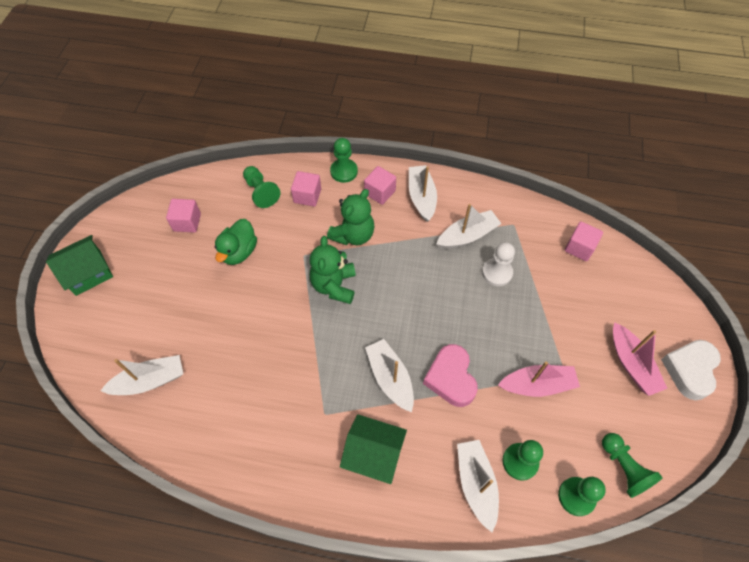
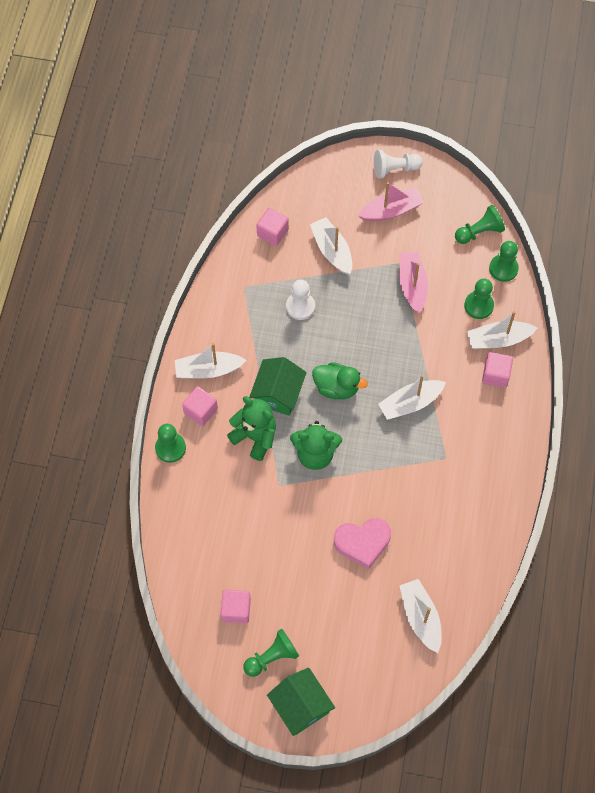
camera: 90 degrees left, 5 degrees up
green duck [214,219,257,265] -> green duck moved to [312,362,368,399]
green pawn [243,166,280,208] -> green pawn moved to [243,629,299,677]
pink cube [291,171,321,207] -> pink cube moved to [482,352,513,388]
green house [340,414,407,484] -> green house moved to [249,357,306,416]
pink heart [423,344,478,407] -> pink heart moved to [334,518,391,569]
white boat [437,204,502,249] -> white boat moved to [310,217,352,275]
white heart [661,340,721,400] -> white pawn [374,150,423,178]

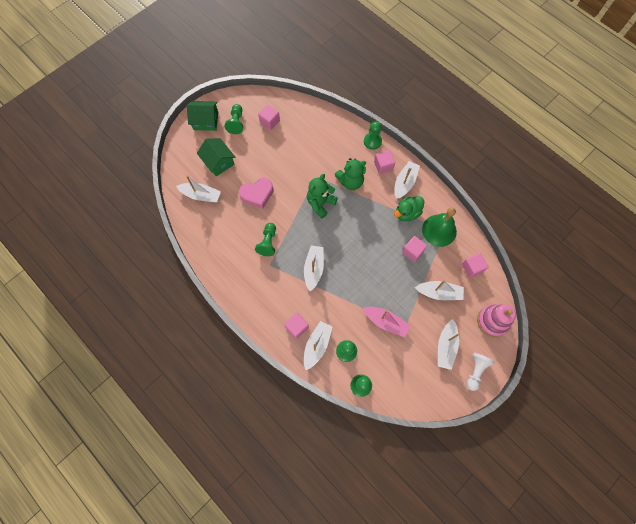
camera: 125 degrees right, 5 degrees up
green house [249,357,306,416] -> green house moved to [197,138,235,176]
white pawn [286,279,315,320] -> pink cube [402,236,427,262]
green duck [312,362,368,399] -> green duck moved to [394,196,424,221]
pink heart [334,518,391,569] -> pink heart turned 135 degrees counterclockwise [239,178,274,209]
pink boat [358,182,424,221] -> white boat [438,319,460,370]
green pawn [455,205,505,244] -> green pawn moved to [255,223,276,256]
none -> green bell [422,207,457,247]
none -> pink stacking toy [477,304,516,337]

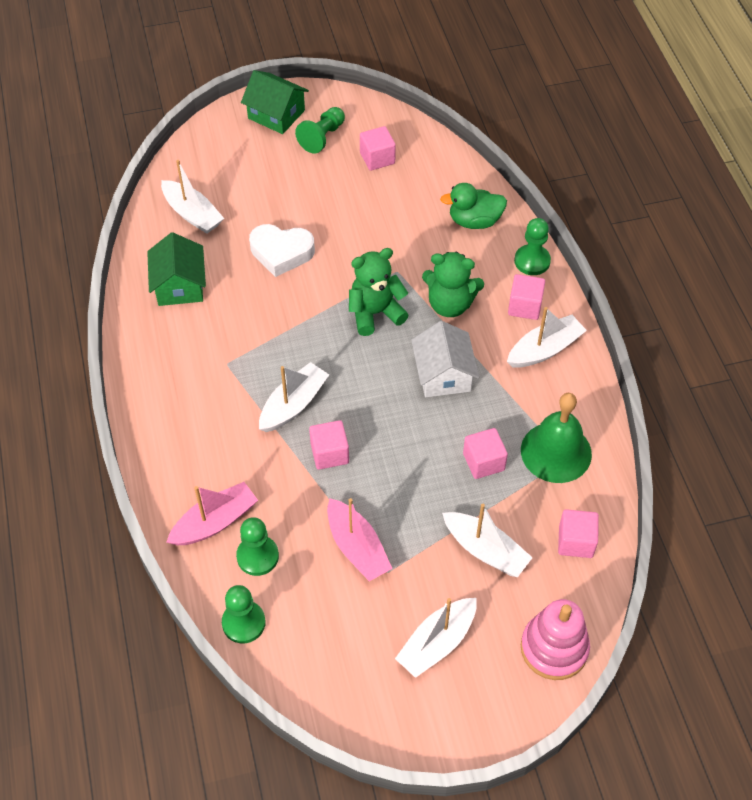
camera: 30 degrees right, 15 degrees down
green house [197,138,235,176] -> green house moved to [147,232,206,306]
pink heart [239,178,274,209] -> white heart [249,224,315,277]
green pawn [255,223,276,256] -> none
pink cube [284,313,309,339] -> pink cube moved to [309,420,349,470]
white boat [304,321,333,370] -> pink boat [166,482,258,545]
green duck [394,196,424,221] -> green duck moved to [440,183,507,229]
white pawn [466,352,495,391] -> none
none -> white house [411,321,479,397]

